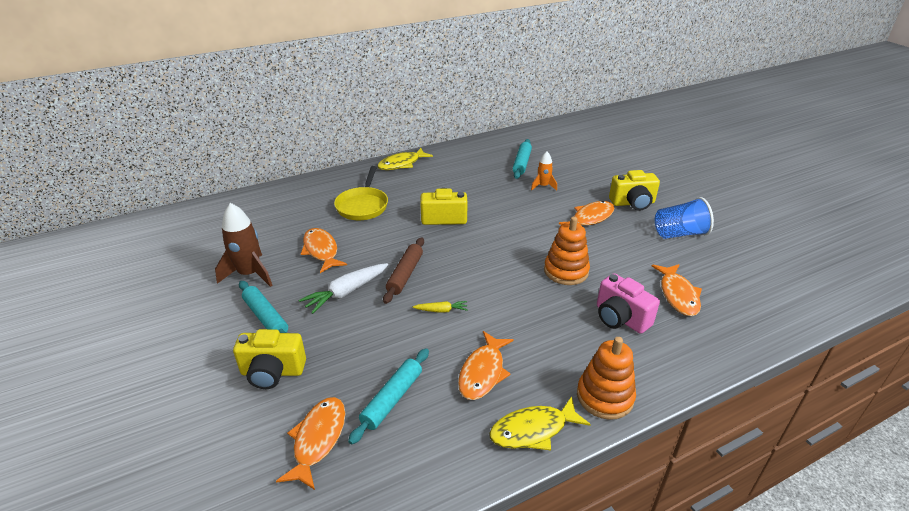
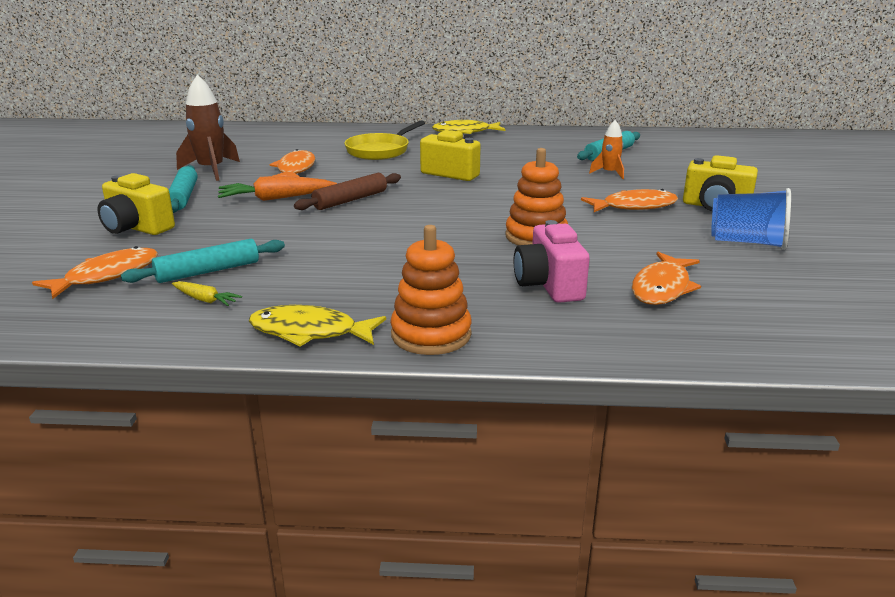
camera: 30 degrees right, 10 degrees down
white carrot [299,263,388,314] -> orange carrot [218,176,337,201]
yellow carrot [413,301,468,313] -> yellow carrot moved to [172,281,242,306]
orange fish [458,331,514,400] -> none

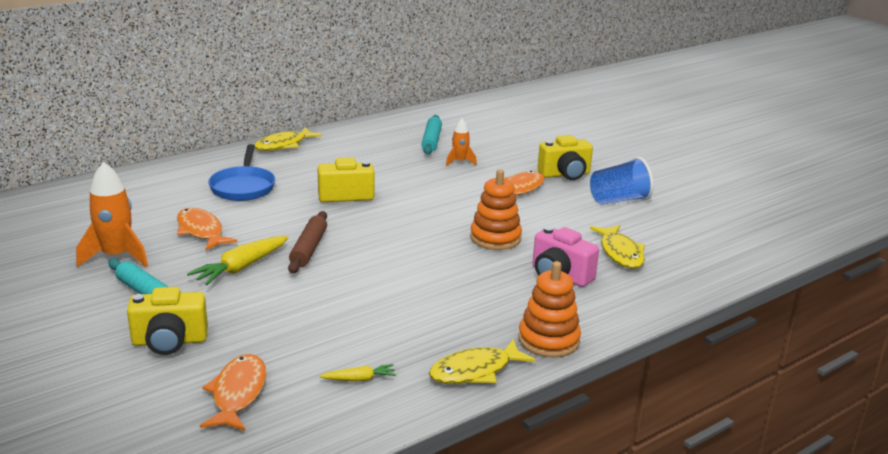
camera: 40 degrees left, 0 degrees up
turquoise rolling pin [121,239,285,283] -> none
brown rocket [176,75,240,181] -> orange rocket [76,162,148,267]
orange carrot [218,176,337,201] -> yellow carrot [187,236,288,285]
yellow pan [344,120,425,160] -> blue pan [208,144,275,201]
orange fish [632,252,701,305] -> yellow fish [590,225,645,269]

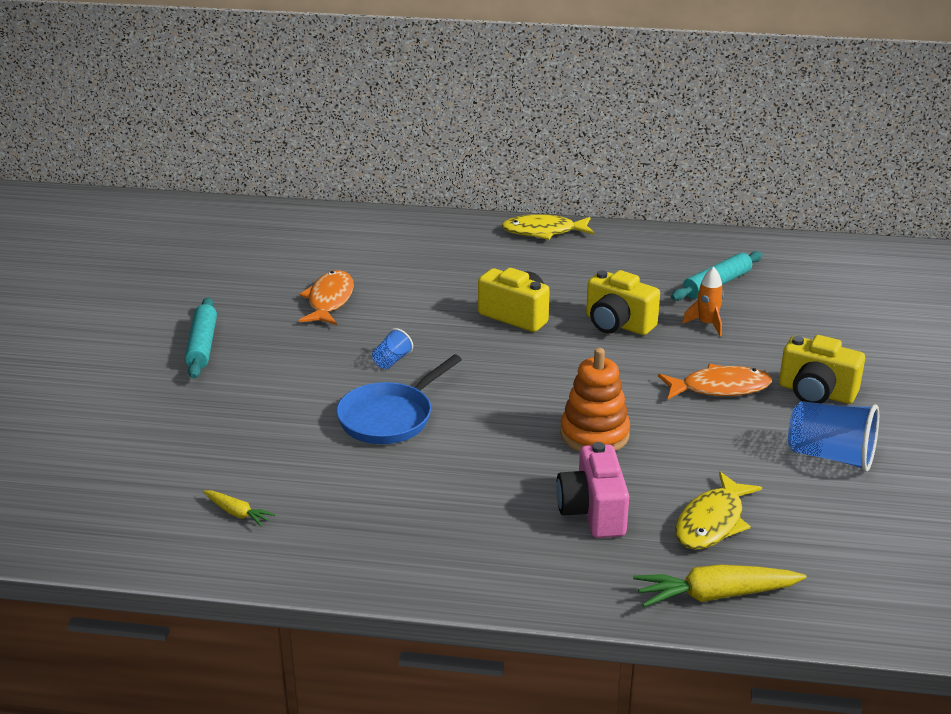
camera: 45 degrees right, 5 degrees up
orange rocket [76,162,148,267] -> none
yellow camera [127,287,208,355] -> yellow camera moved to [586,270,660,335]
yellow carrot [187,236,288,285] -> yellow carrot moved to [633,564,806,607]
orange fish [200,354,266,431] -> none
blue pan [208,144,275,201] -> blue pan moved to [336,355,462,444]
brown rolling pin [288,211,327,273] -> blue cup [372,328,413,369]
yellow fish [429,339,536,384] -> none
orange stacking toy [518,261,581,358] -> none

